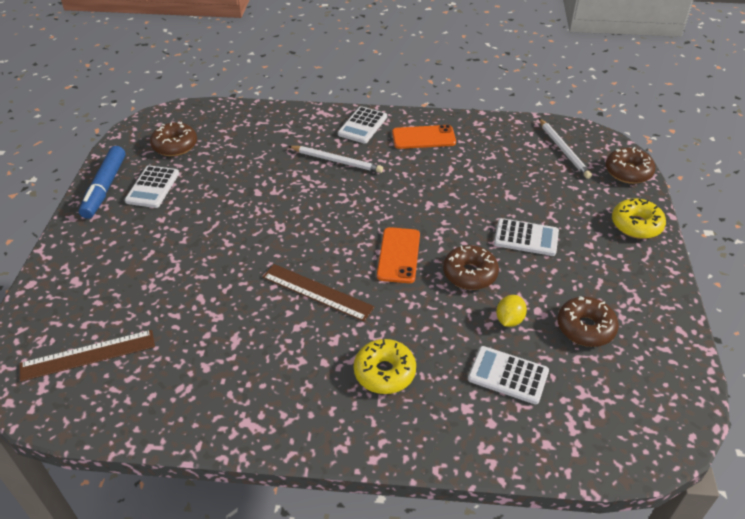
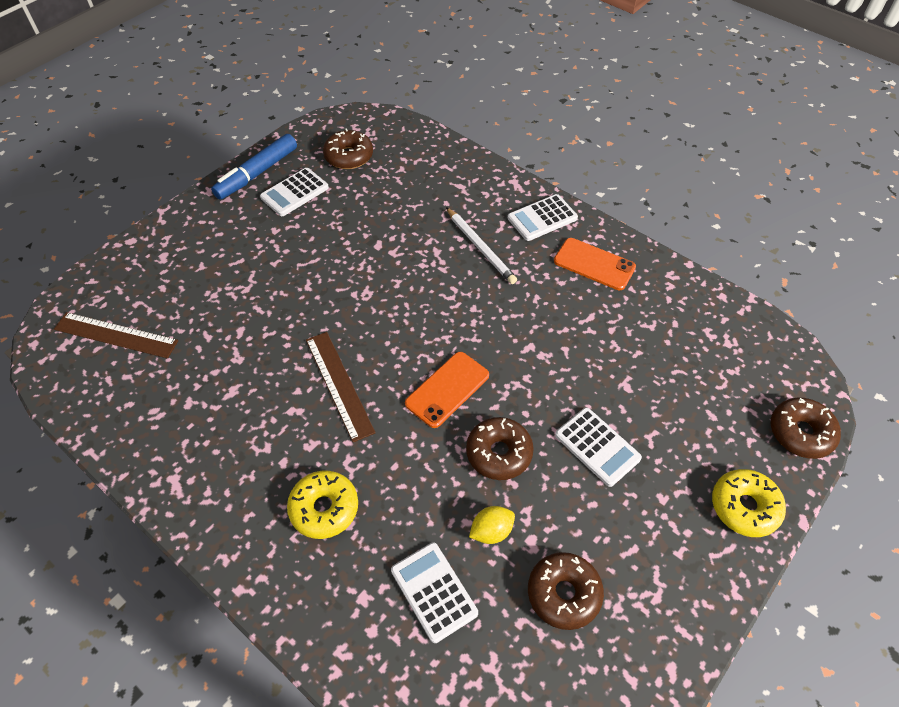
camera: 35 degrees right, 10 degrees up
white pencil [539,118,592,179] -> none

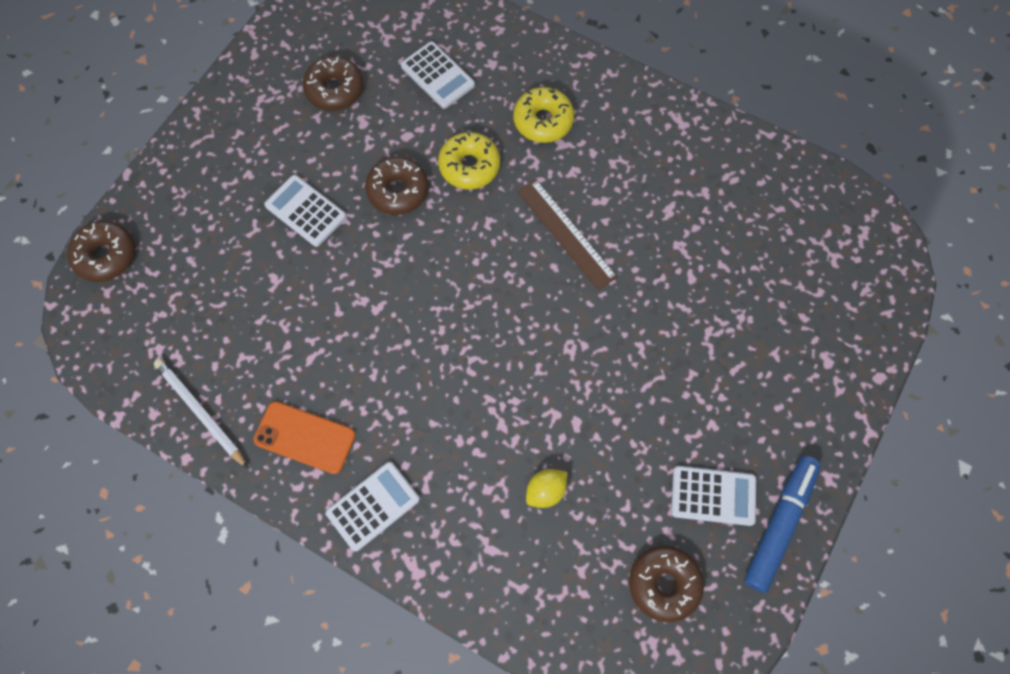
camera: 170 degrees right, 15 degrees up
brown ruler [54,312,178,358] -> none
white calculator [260,168,329,216] -> white calculator turned 60 degrees clockwise [671,466,756,526]
orange phone [405,352,489,428] -> none
white pencil [446,207,517,284] -> white pencil moved to [154,359,248,469]
yellow lemon [469,506,515,544] -> yellow lemon moved to [526,469,567,508]
yellow donut [712,469,786,537] -> yellow donut moved to [438,132,500,189]

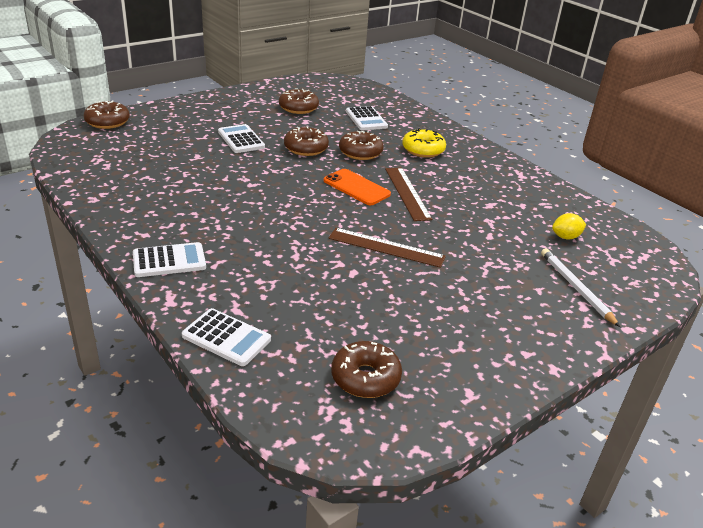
camera: 20 degrees right, 35 degrees down
white pencil [154,359,248,469] -> white pencil moved to [541,248,620,327]
orange phone [253,401,356,474] -> orange phone moved to [324,169,391,205]
yellow donut [438,132,500,189] -> brown donut [339,131,384,160]
yellow lemon [526,469,567,508] -> yellow lemon moved to [552,213,586,240]
white calculator [671,466,756,526] -> white calculator moved to [182,308,271,366]
blue marker [744,455,821,593] -> none
none -> brown ruler [328,228,446,268]

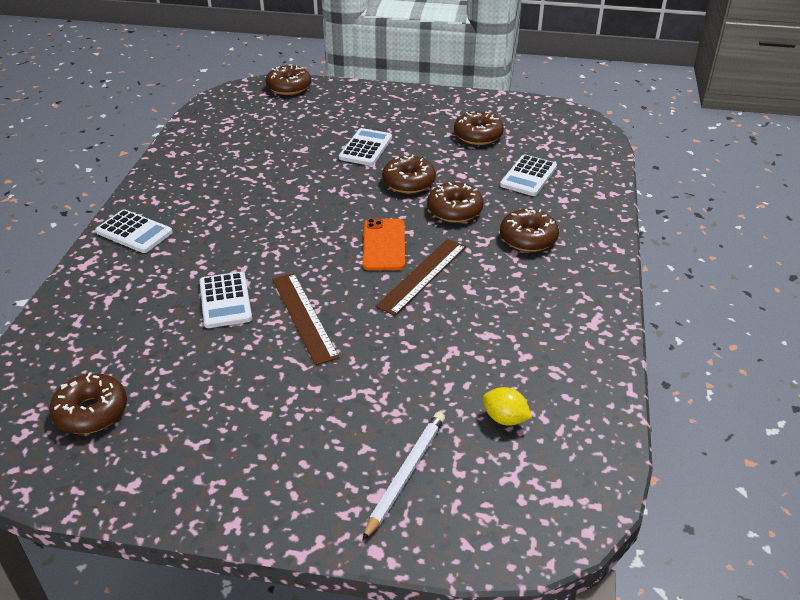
camera: 50 degrees right, 5 degrees up
white calculator [182,308,271,366] -> white calculator moved to [200,272,252,328]
yellow donut [402,128,446,158] -> brown donut [500,209,559,252]

